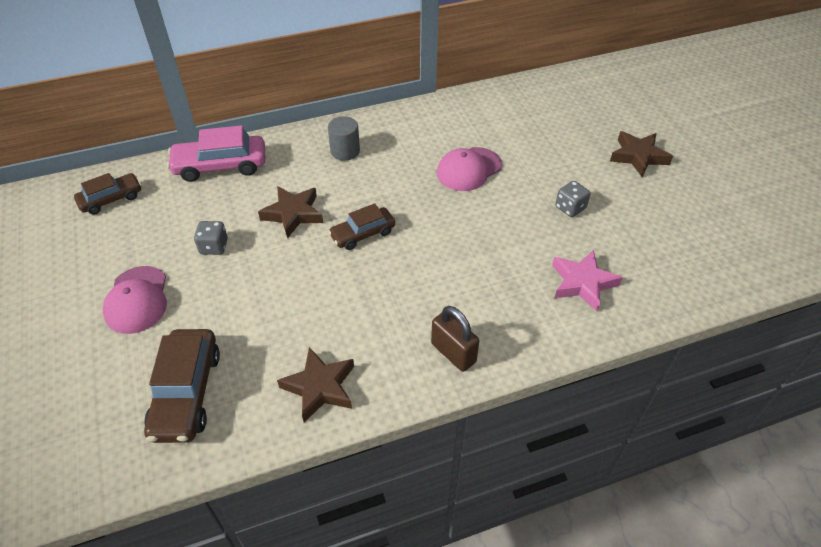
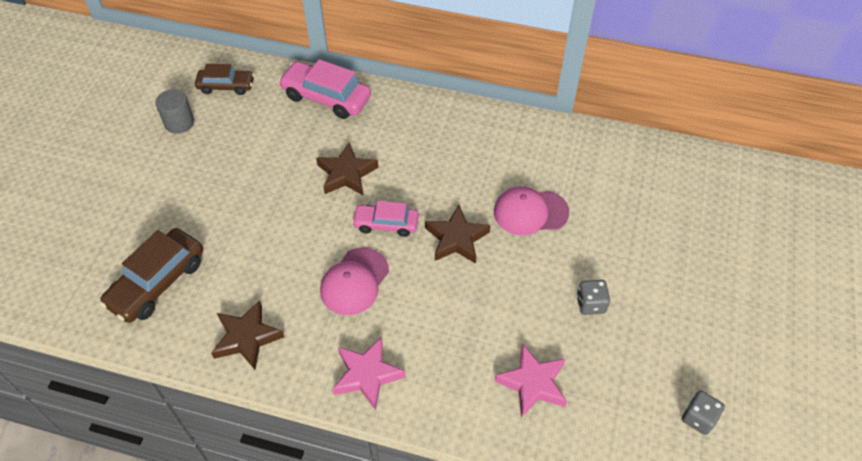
camera: 35 degrees right, 5 degrees up
pink cap [103,266,167,334] -> pink cap moved to [320,248,389,315]
grey dice [194,221,228,255] -> grey dice moved to [682,391,725,435]
grey cylinder [328,116,360,161] -> grey cylinder moved to [155,89,194,134]
brown car [328,203,395,250] -> pink car [352,201,419,237]
brown padlock [431,306,479,372] -> pink star [332,337,406,410]
brown star [610,131,673,177] -> brown star moved to [425,205,491,264]

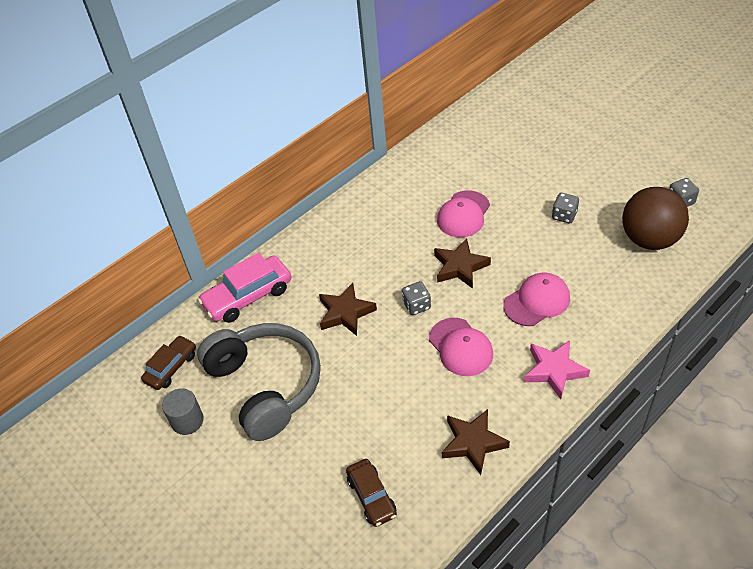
camera: 55 degrees left, 5 degrees down
brown car [100,228,203,323] -> brown car [346,459,397,527], size x0.64
pink car [352,201,419,237] -> grey dice [402,281,431,315]
pink star [495,344,567,418] -> none
none -> grey headphones [197,323,321,441]
none -> pink cap [503,273,570,326]
none -> brown ball [622,187,689,250]

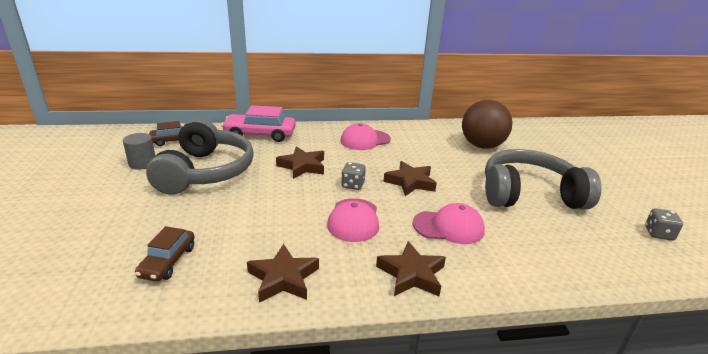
camera: 30 degrees right, 20 degrees down
pink cap [437,190,490,237] -> pink cap moved to [340,123,391,150]
pink star [524,340,590,399] -> brown star [376,241,446,296]
grey dice [552,193,579,223] -> grey headphones [485,149,602,209]
brown ball [622,187,689,250] -> brown ball moved to [462,100,512,149]

